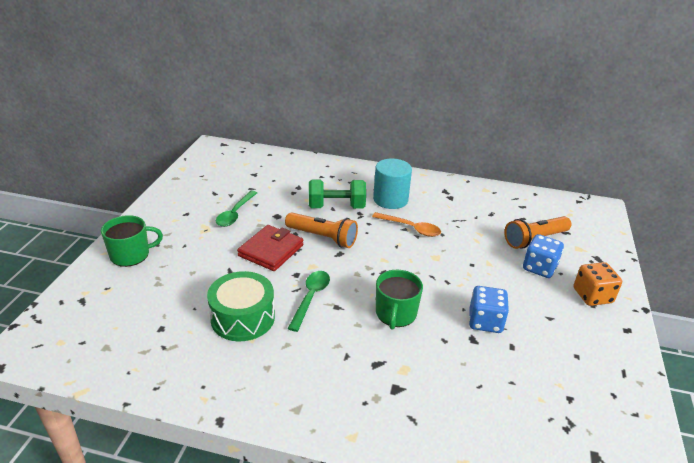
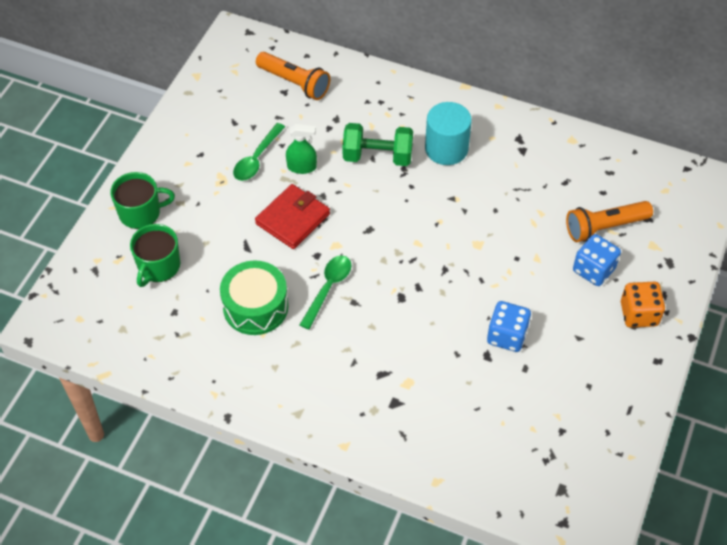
camera: 10 degrees right, 20 degrees up
orange flashlight [285,212,358,248] -> orange flashlight moved to [256,52,330,100]
orange spoon [372,212,441,237] -> none
green mug [376,270,423,330] -> green mug moved to [130,224,180,287]
none -> green spray bottle [286,124,317,174]

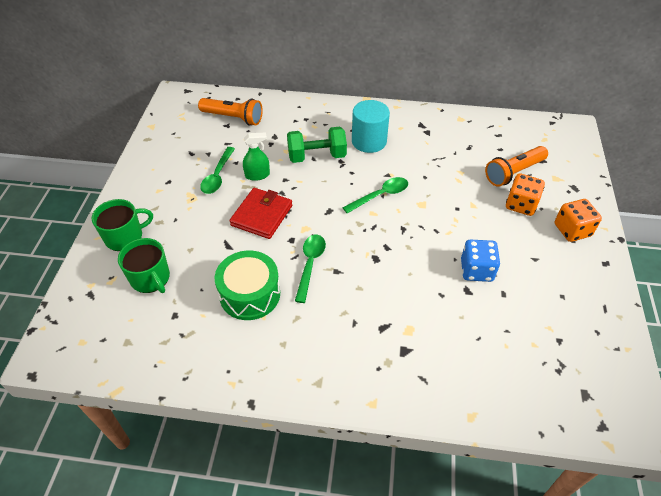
camera: 15 degrees left, 5 degrees down
green mug [130,224,180,287] -> green mug turned 45 degrees counterclockwise [118,238,170,293]
blue dice [573,234,621,286] -> orange dice [506,173,545,216]
none -> green spoon [342,177,408,213]

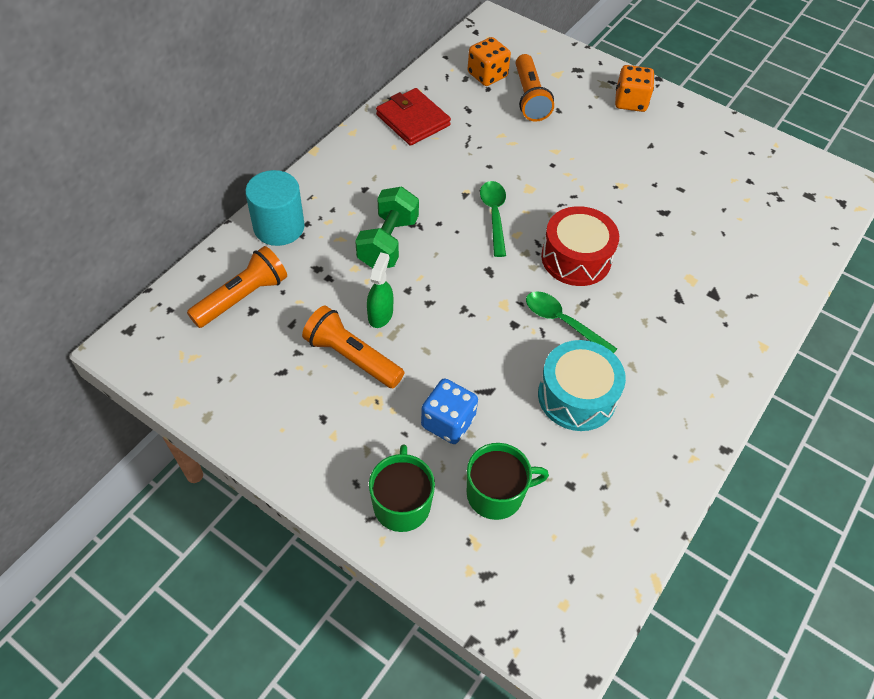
camera: 65 degrees left, 5 degrees up
green spoon [200,147,235,194] -> orange flashlight [302,306,404,388]
green drum [215,250,280,320] -> turquoise drum [538,340,626,431]
red wallet [230,188,292,239] -> red wallet moved to [376,88,451,146]
turquoise cylinder [352,100,390,153] -> turquoise cylinder moved to [245,170,305,246]
blue dice [461,239,500,282] -> blue dice moved to [421,378,478,444]
orange dice [506,173,545,216] -> orange dice moved to [468,37,511,86]
none -> red drum [541,206,619,286]

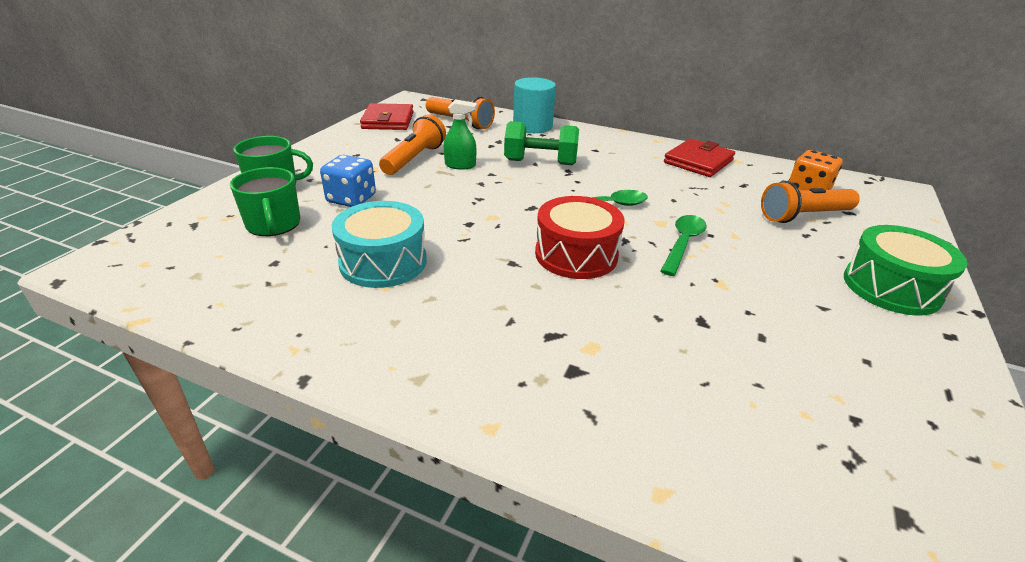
camera: 80 degrees right, 20 degrees down
green spoon [526,292,617,353] -> green spoon moved to [661,215,707,276]
orange dice [615,65,654,112] -> green drum [844,225,967,316]
none -> red wallet [360,103,414,130]

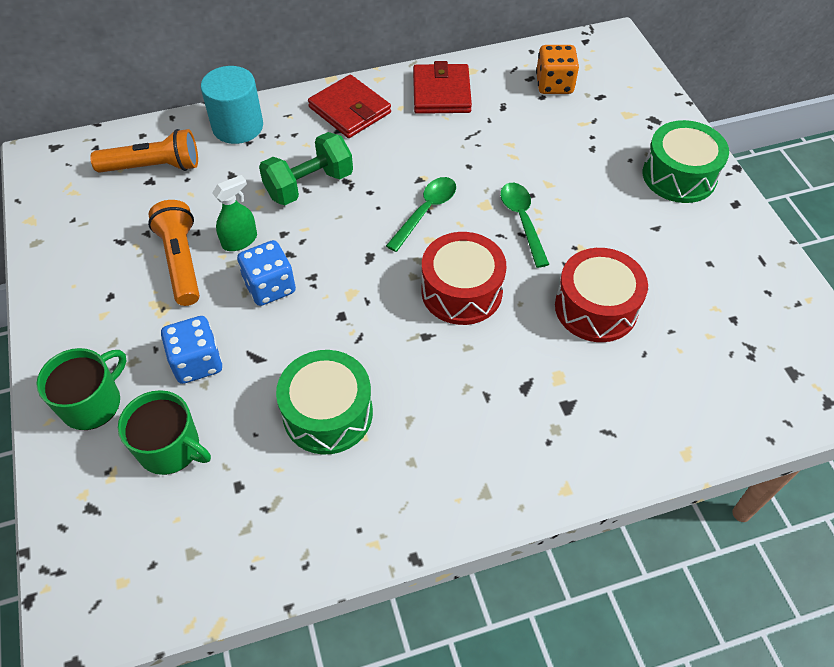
camera: 40 degrees left, 20 degrees up
turquoise drum [332,201,427,288] -> green drum [276,350,373,455]
red wallet [360,103,414,130] -> red wallet moved to [308,75,391,138]
orange flashlight [761,181,860,223] -> none
none -> blue dice [237,240,296,306]
none -> red drum [555,248,648,342]

